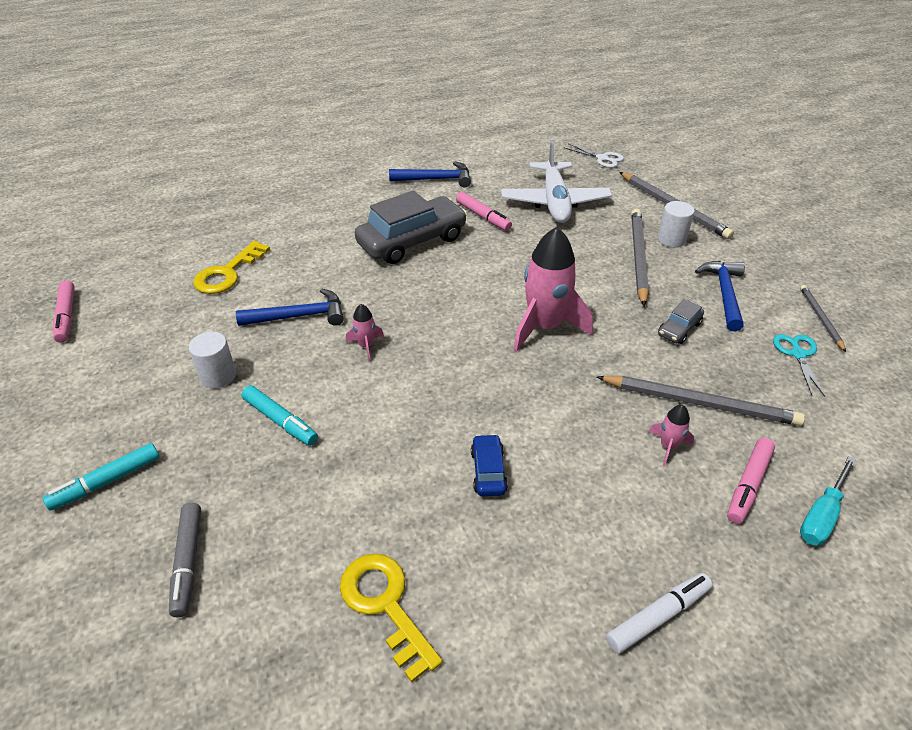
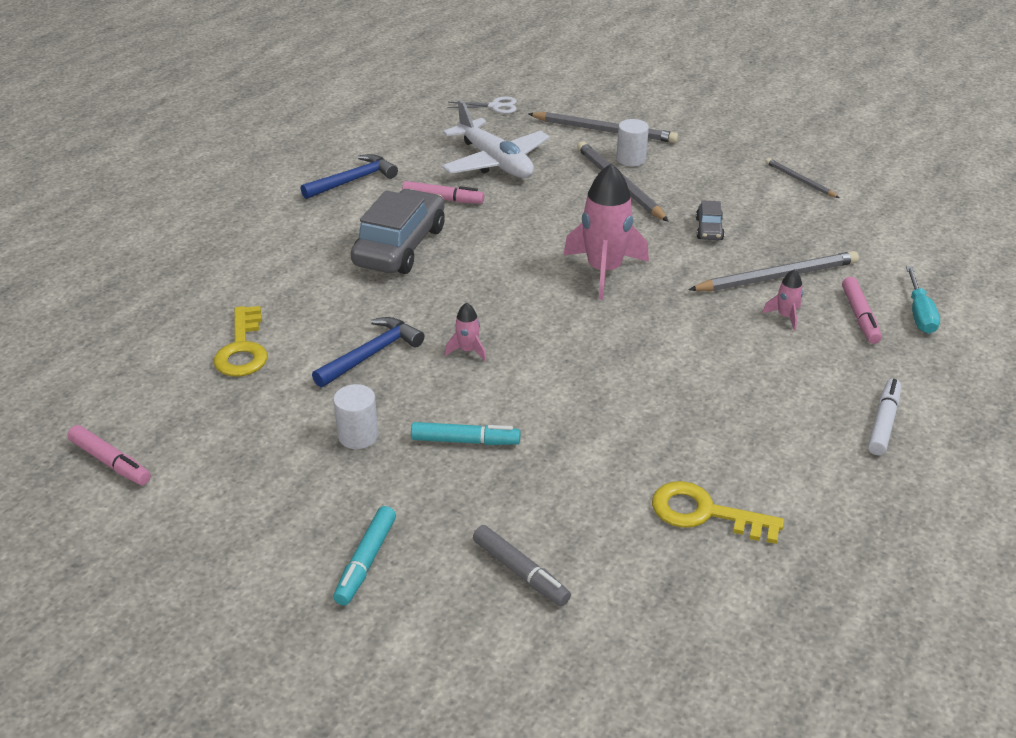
camera: 35 degrees left, 5 degrees down
blue car [471,434,508,496] -> none
blue hammer [695,261,745,331] -> none
turquoise scissors [773,334,826,397] -> none

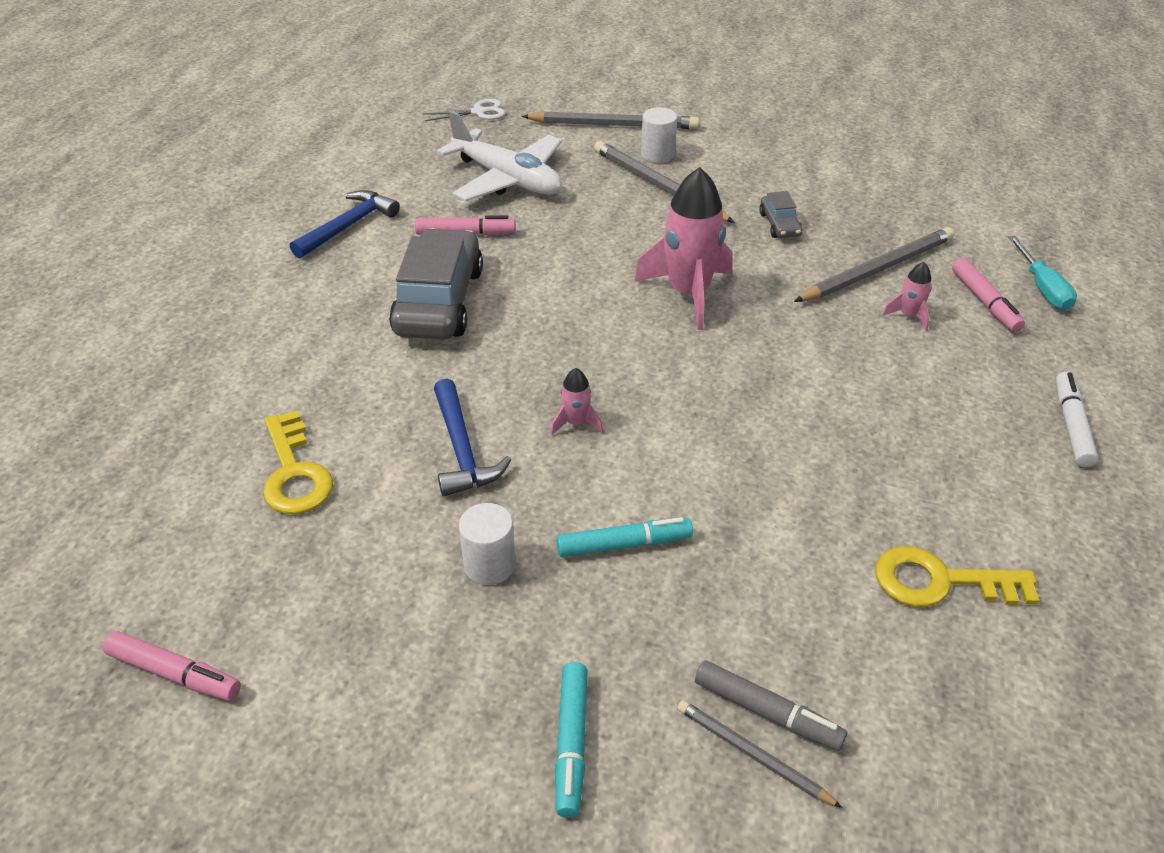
camera: 15 degrees left, 5 degrees up
blue hammer [312,317,425,387] -> blue hammer turned 135 degrees clockwise [434,378,511,497]
grey pencil [766,158,839,198] -> grey pencil moved to [677,700,842,808]

